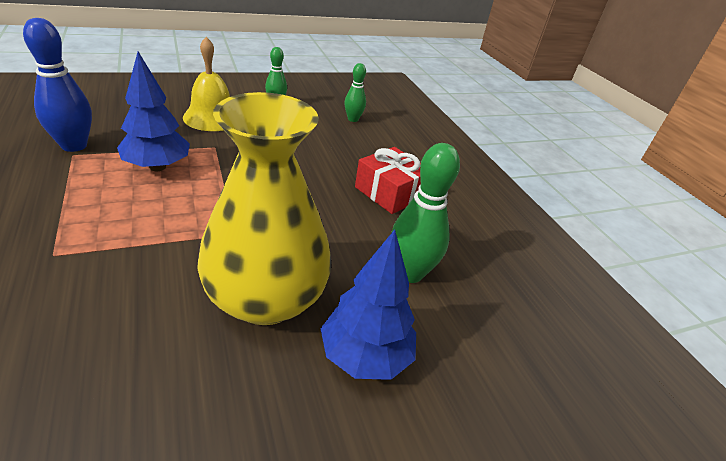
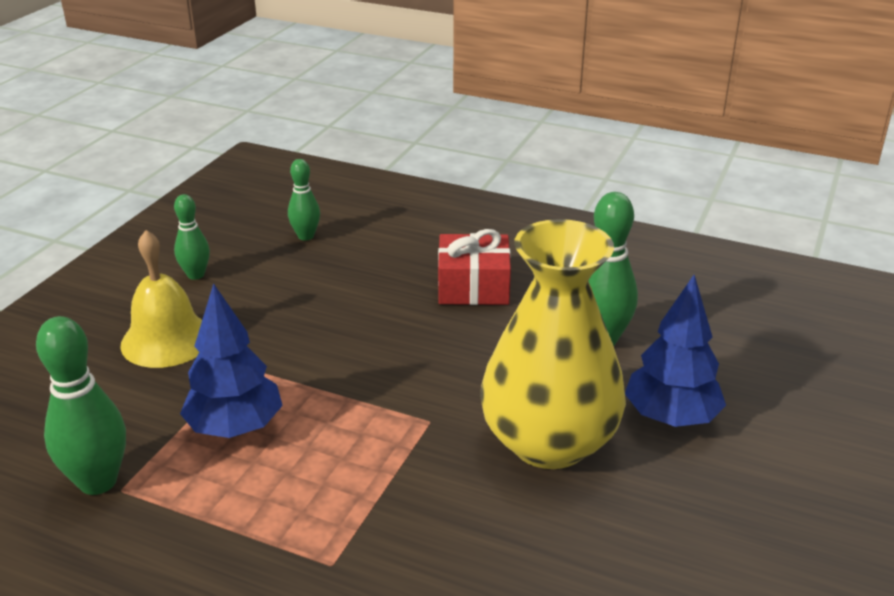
camera: 40 degrees left, 5 degrees down
blue bowling pin [23,18,92,152] -> green bowling pin [36,316,126,495]

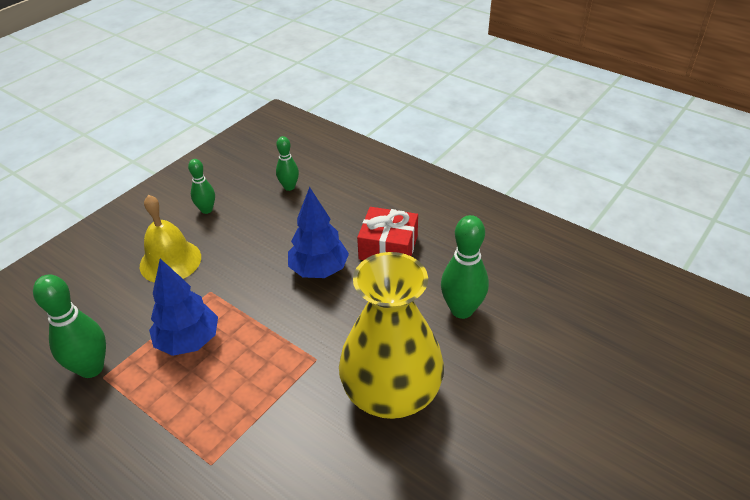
camera: 15 degrees right, 10 degrees up
blue tree [625,275,726,427] -> blue tree moved to [288,187,349,278]

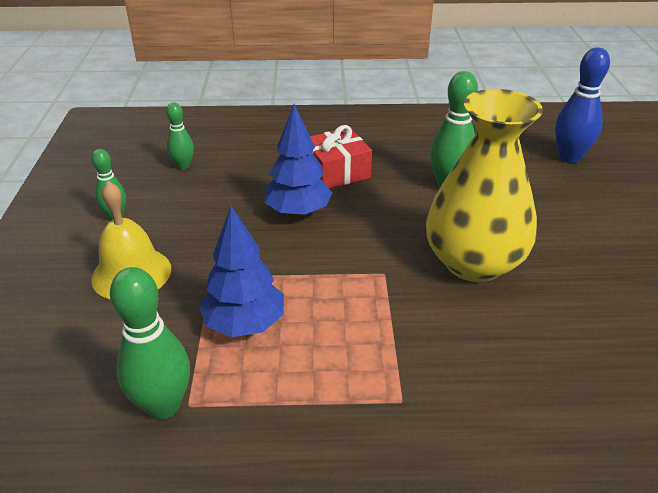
camera: 40 degrees left, 5 degrees down
none -> blue bowling pin [555,48,610,163]

